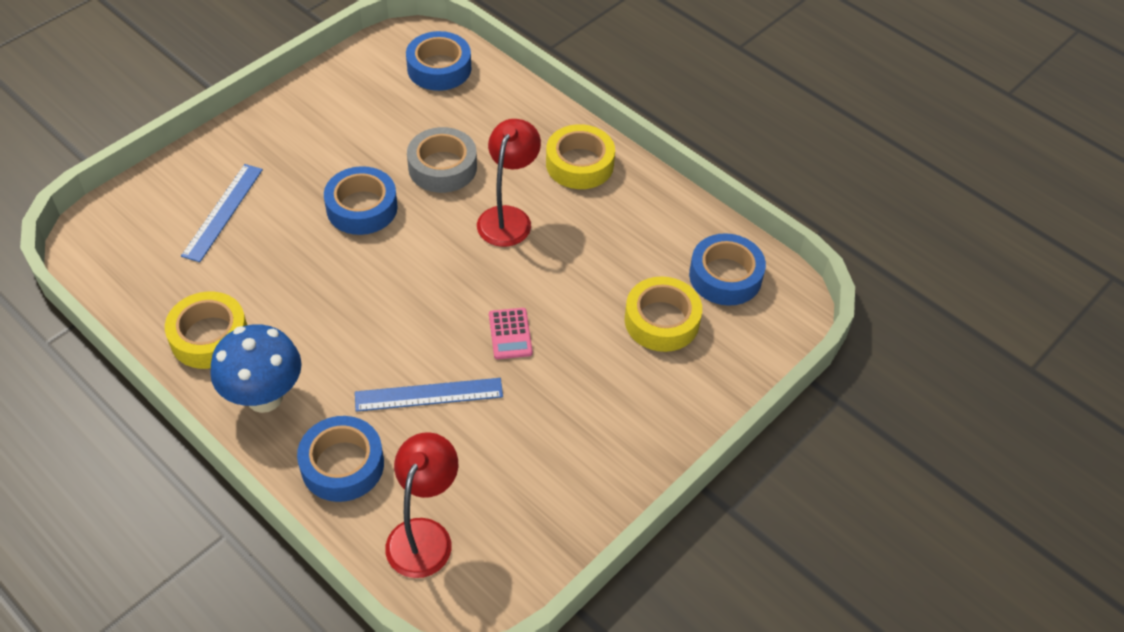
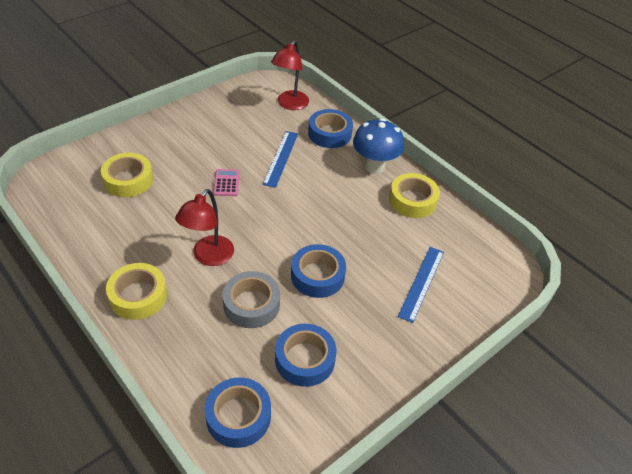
camera: 175 degrees left, 5 degrees down
blue ruler [355,378,503,412] -> blue ruler turned 75 degrees counterclockwise [263,131,298,188]
blue tape [689,233,766,306] -> blue tape moved to [275,324,337,387]

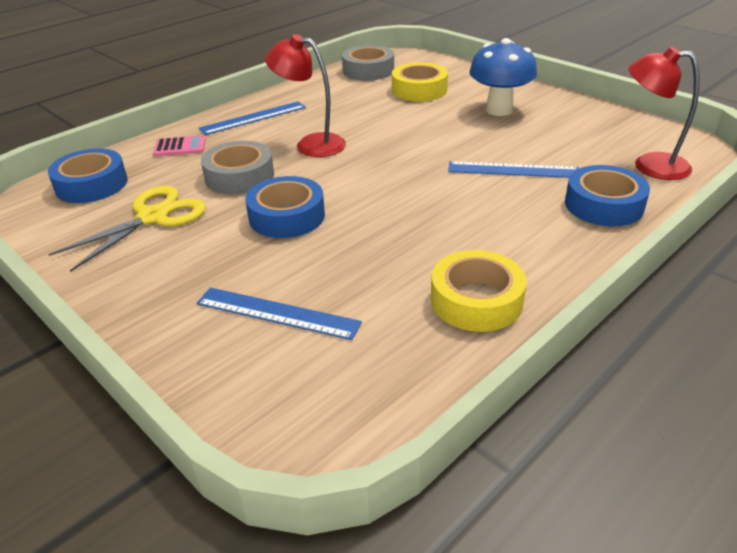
camera: 90 degrees right, 10 degrees down
yellow tape [106,263,167,320] -> blue ruler [199,101,306,135]
pink calculator [213,169,240,196] -> pink calculator moved to [153,135,206,156]
blue tape [275,324,337,387] -> yellow scissors [48,186,206,272]
blue mushroom [353,118,404,174] -> blue mushroom moved to [469,38,537,116]
none -> grey tape [342,45,394,81]

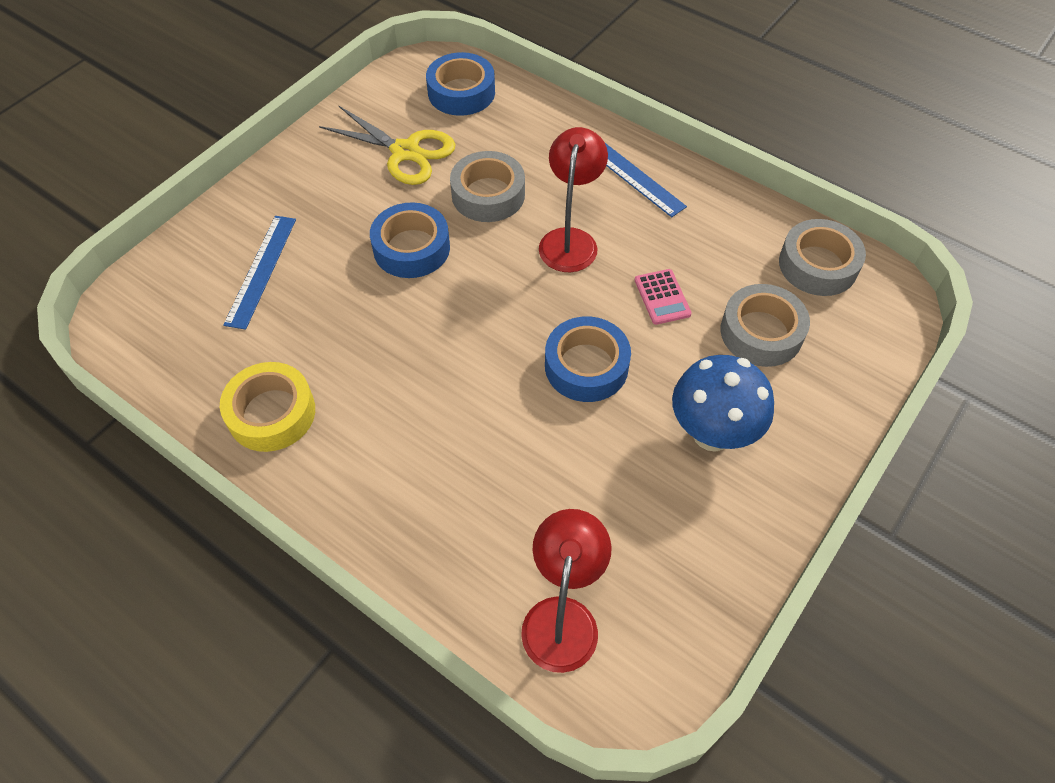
camera: 80 degrees right, 20 degrees up
pink calculator [153,135,206,156] -> pink calculator moved to [635,269,692,325]
yellow tape [392,63,448,101] -> grey tape [720,284,810,367]
blue ruler [448,161,579,178] -> none
blue tape [565,165,650,226] -> blue tape moved to [545,317,631,402]

